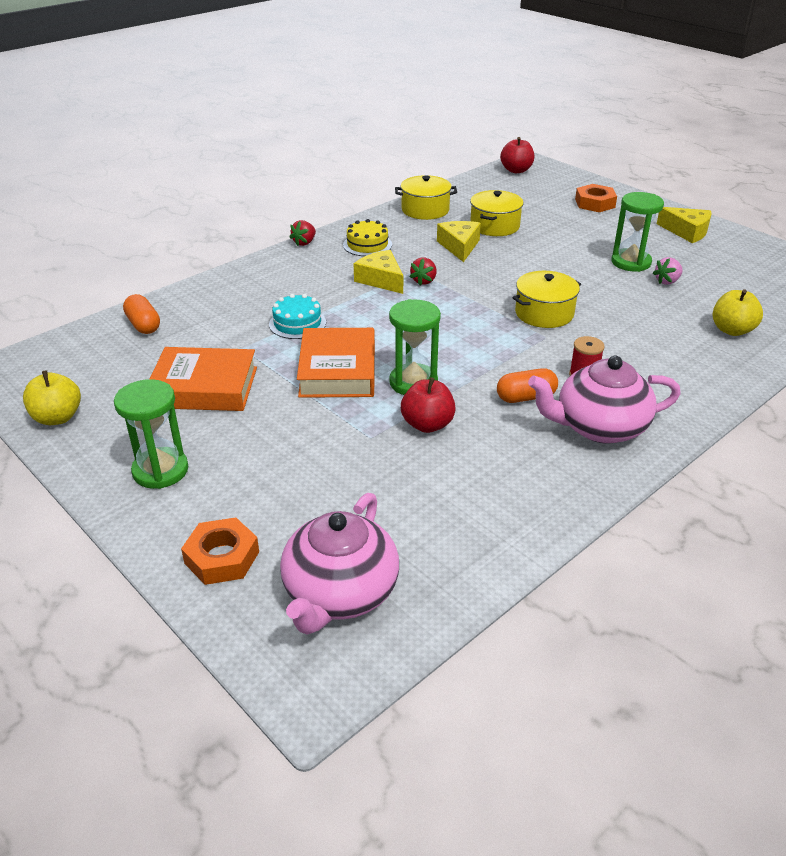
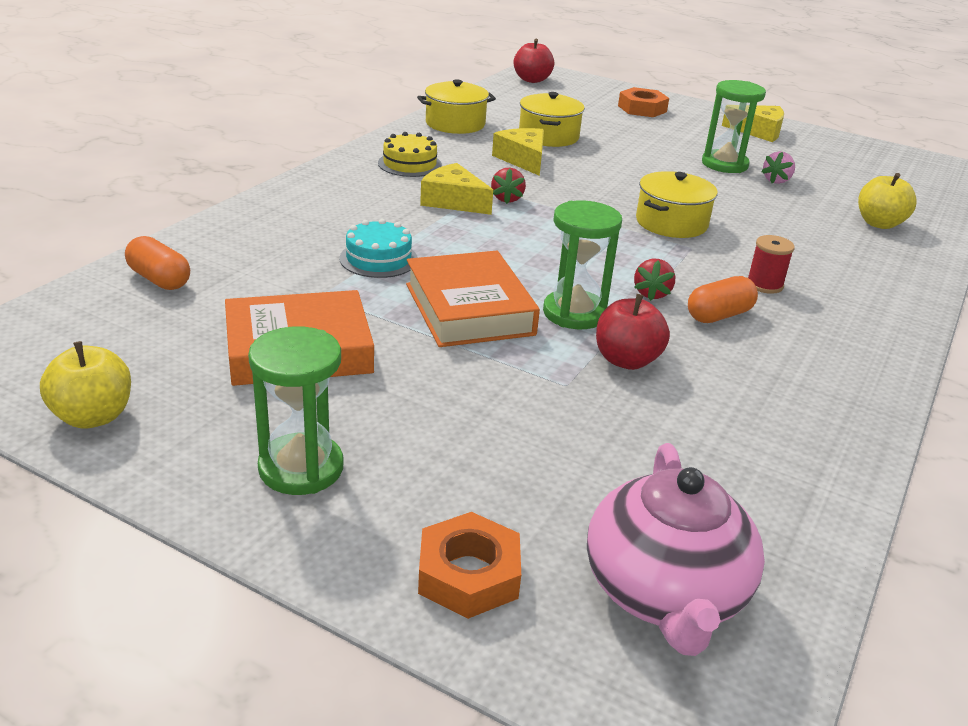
camera: 20 degrees left, 5 degrees down
red strawberry [290,220,316,246] -> red strawberry moved to [634,259,675,301]
pink teapot [528,356,681,444] -> none

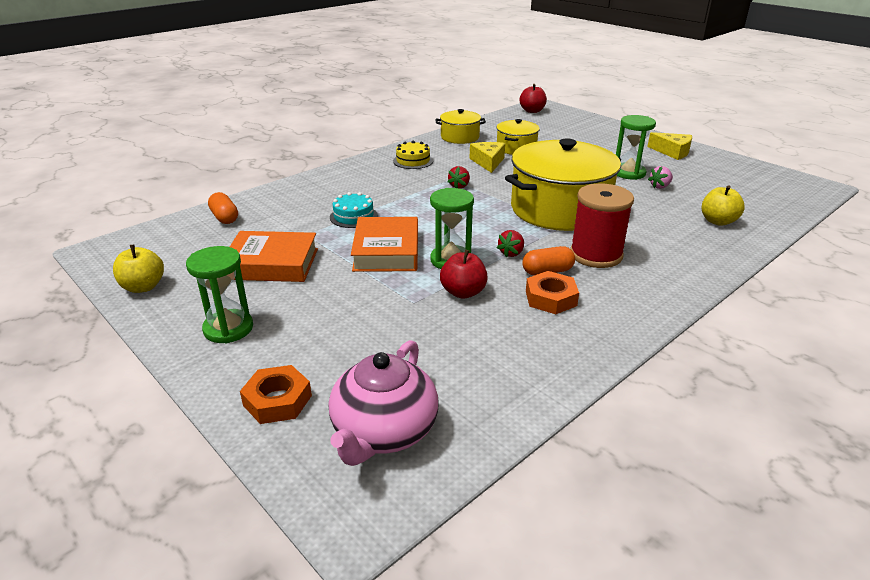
camera: 20 degrees right, 0 degrees up
yellow cheese [420,163,493,215] -> none
orange nut [618,87,669,117] -> orange nut moved to [526,271,579,314]
yellow pot [636,171,718,238] -> yellow pot [505,138,621,231], size x2.01
red spool [747,235,795,294] -> red spool [570,183,634,268], size x2.07

